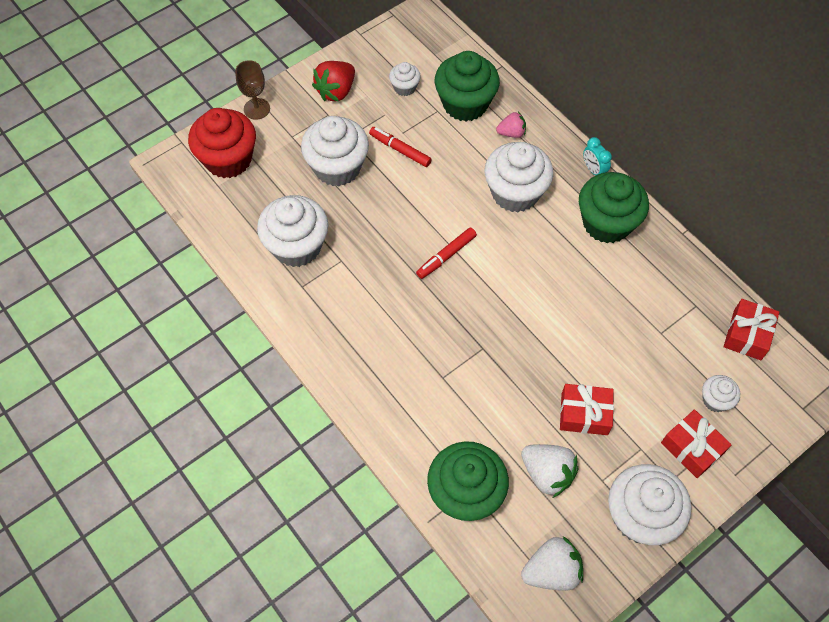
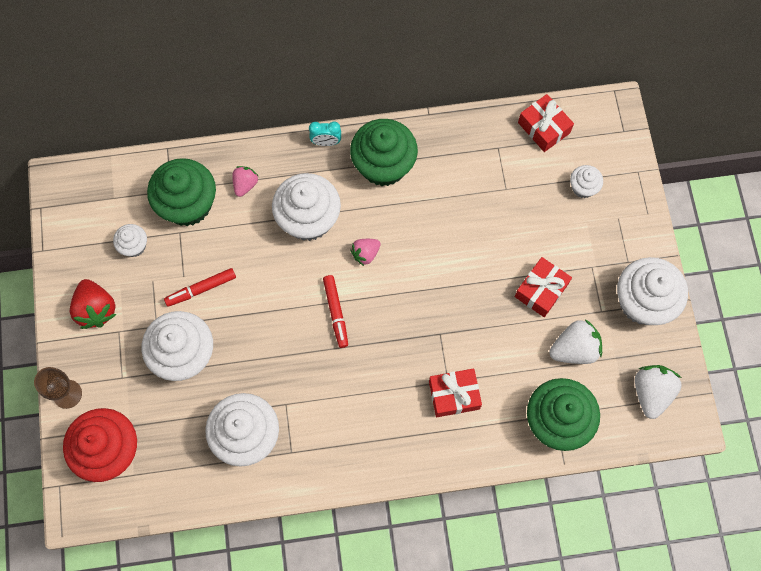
camera: 60 degrees left, 10 degrees up
red gift [661,409,732,478] -> red gift moved to [429,369,482,417]
none -> pink strawberry [350,239,380,266]

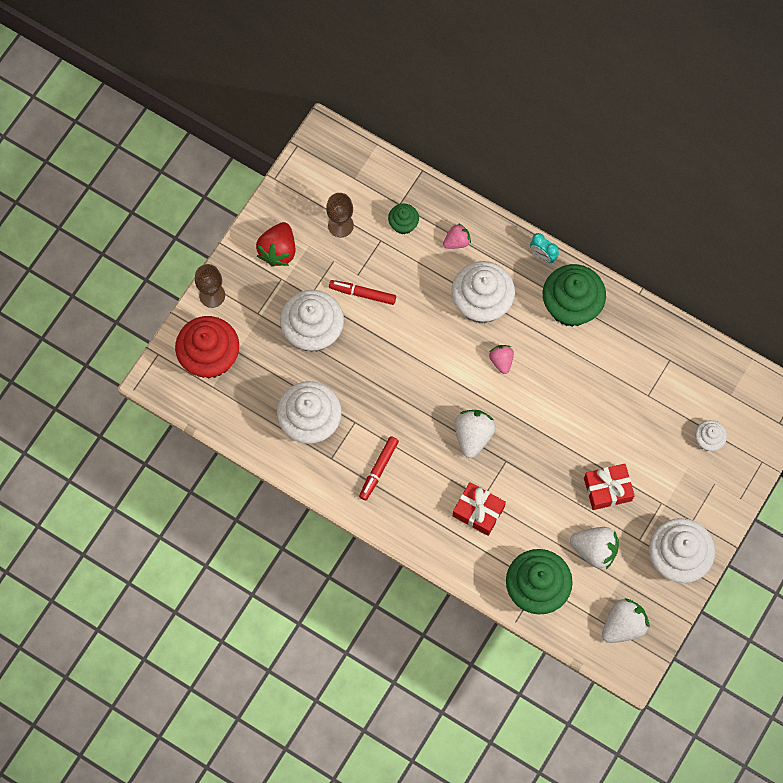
camera: 40 degrees right, 0 degrees up
white cupcake [113,224,147,257] -> brown goblet [326,193,354,237]
green cupcake [147,158,216,226] -> green cupcake [388,204,419,234], size x0.50
red marker [323,275,348,348] -> red marker moved to [359,436,399,500]
pink strawberry [350,239,380,266] -> pink strawberry turned 75 degrees clockwise [489,345,514,374]
red gift [518,94,574,152] -> none
none -> white strawberry [455,410,496,458]

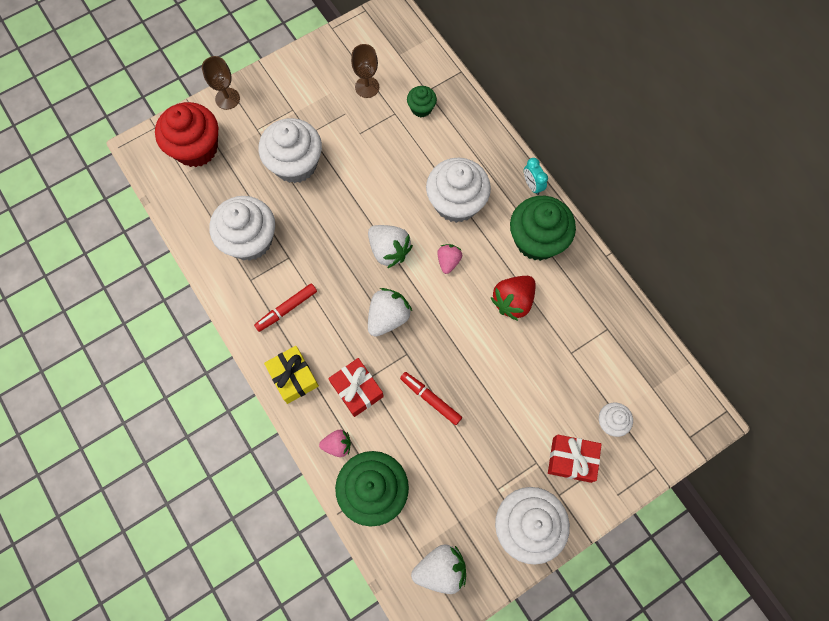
camera: 25 degrees right, 0 degrees up
red strawberry [256,222,296,267] -> red strawberry moved to [491,276,535,321]
red marker [329,280,396,305] -> red marker moved to [400,372,462,425]
pink strawberry [443,223,471,249] -> pink strawberry moved to [319,430,351,457]
white strawberry [570,527,619,569] -> white strawberry moved to [368,225,413,268]
red gift [584,464,635,510] -> red gift moved to [548,435,602,483]
none -> yellow gift [264,346,319,404]

